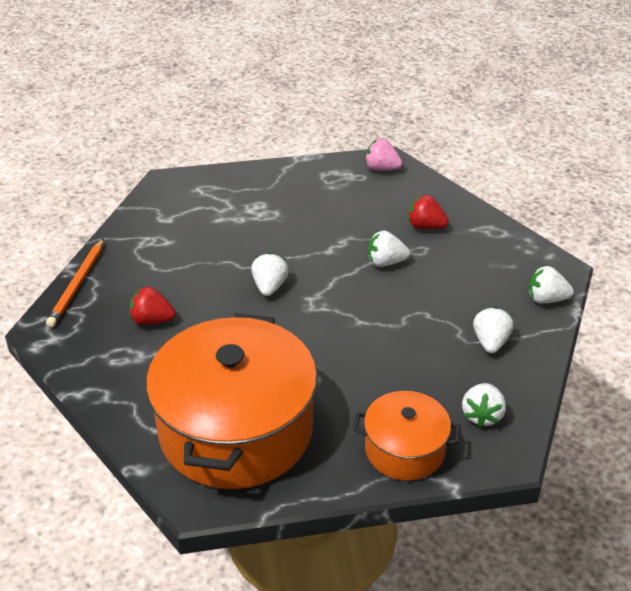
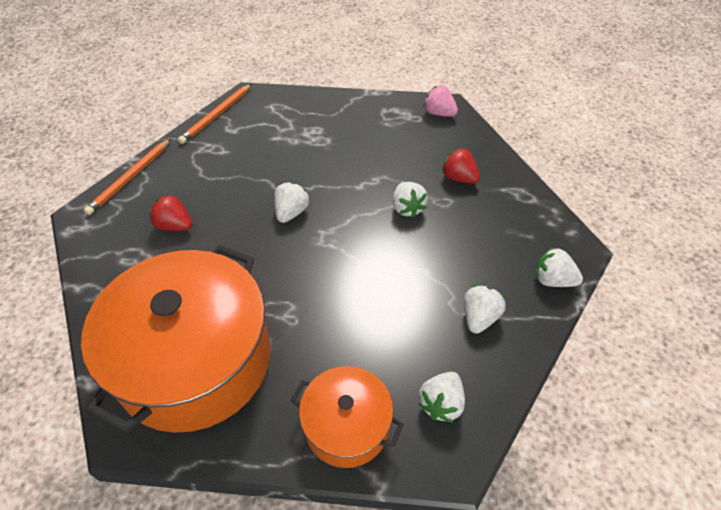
camera: 15 degrees right, 10 degrees up
white strawberry [368,230,410,267] -> white strawberry turned 120 degrees counterclockwise [393,182,428,218]
none -> orange pencil [178,84,252,144]

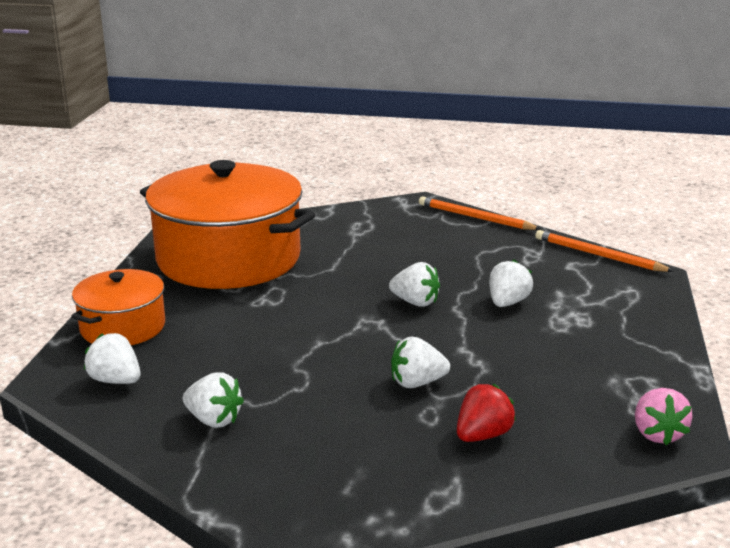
camera: 95 degrees right, 25 degrees down
red strawberry [149,194,193,231] -> none
pink strawberry [423,85,458,117] -> pink strawberry turned 135 degrees clockwise [635,388,692,445]
white strawberry [536,247,583,287] -> white strawberry moved to [489,260,533,307]

